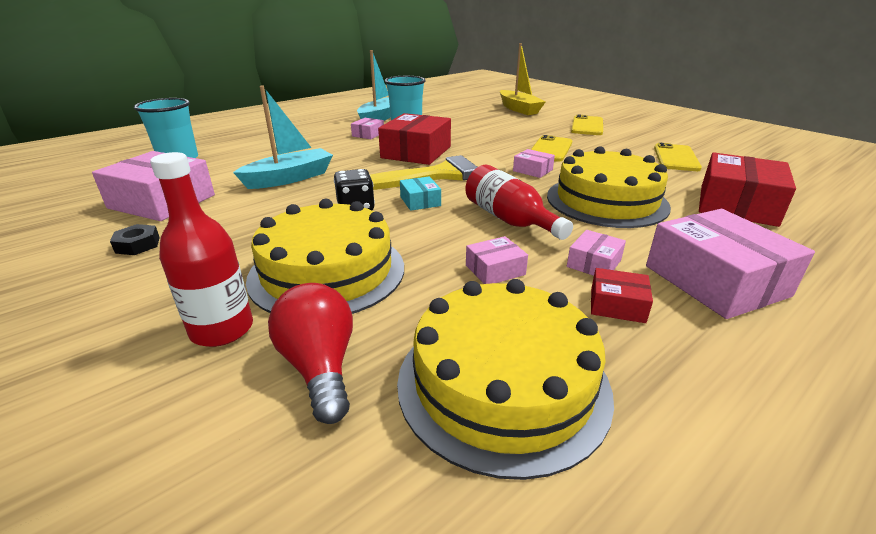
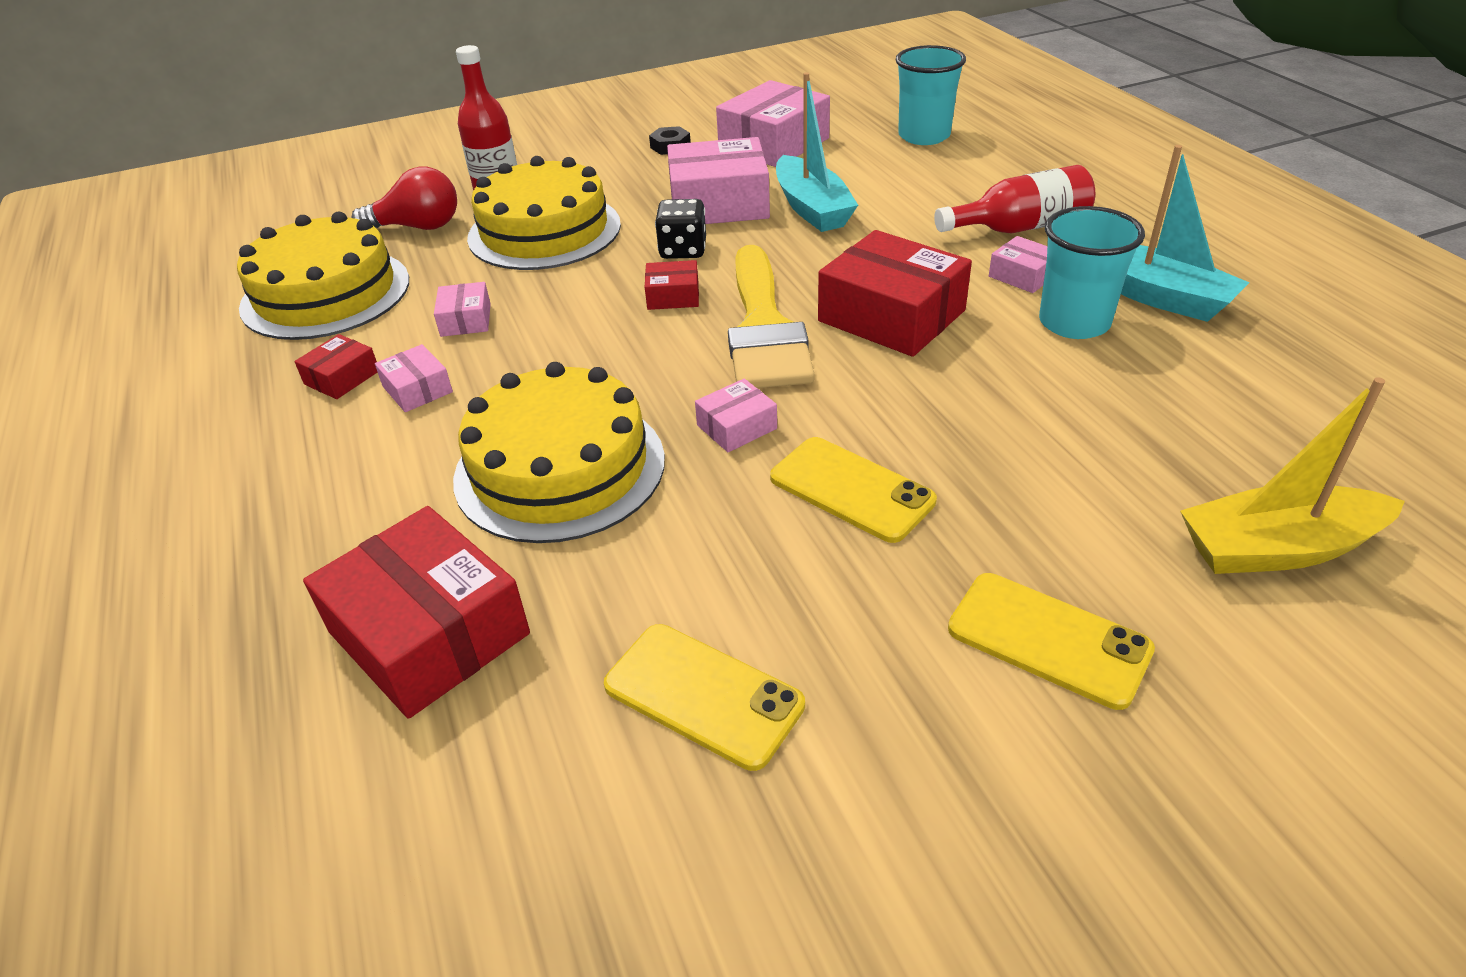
camera: 110 degrees right, 10 degrees up
turquoise box [400,176,441,211] -> red box [645,260,699,310]
red bottle [465,165,573,240] -> red bottle moved to [934,165,1095,233]
pink box [646,209,815,319] -> pink box moved to [667,137,770,224]

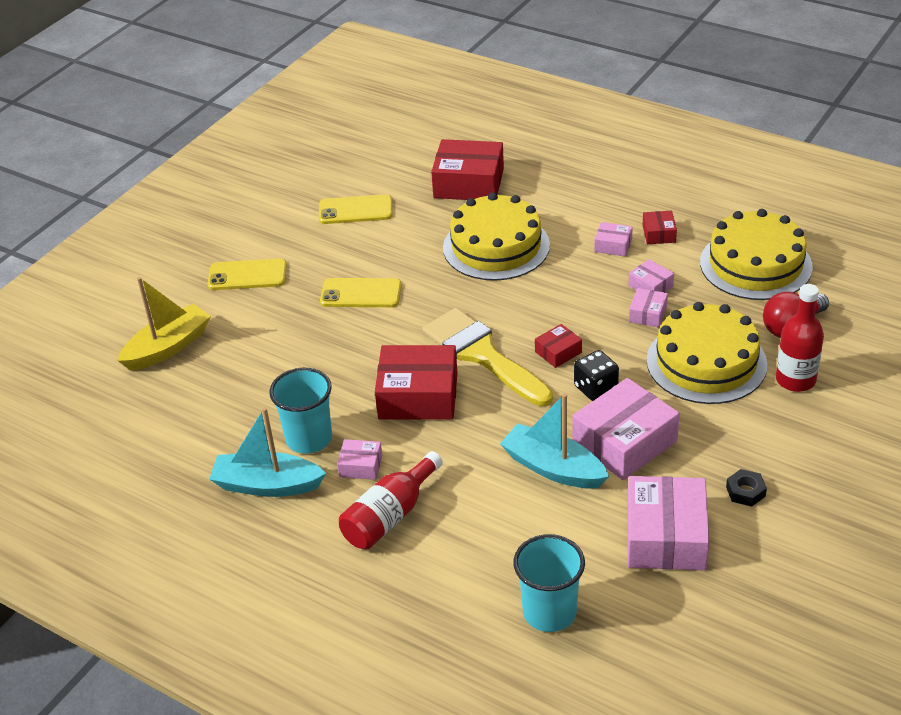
camera: 145 degrees right, 0 degrees up
pink box [695,379,777,452] -> pink box moved to [629,288,668,327]

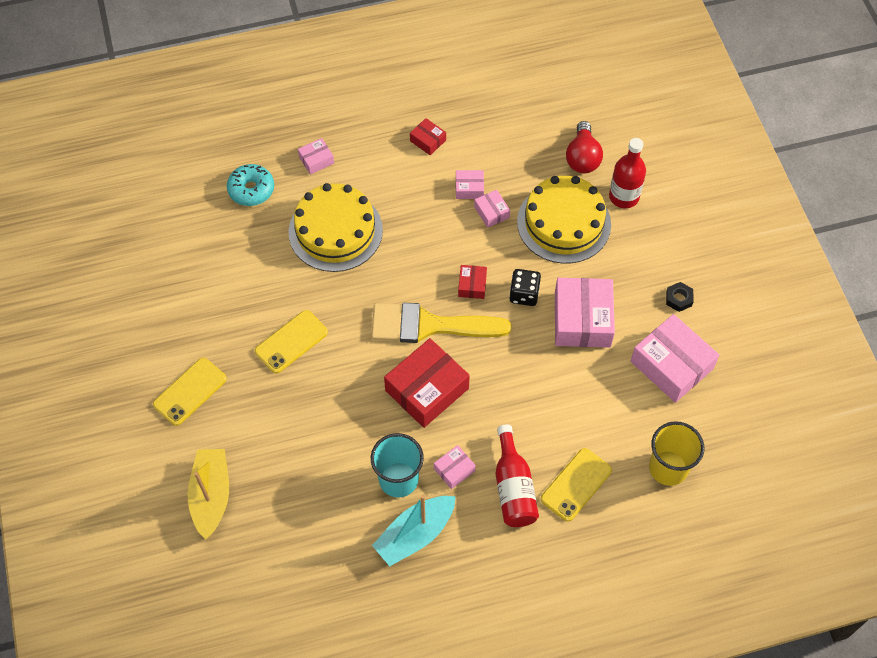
camera: 50 degrees left, 20 degrees up
yellow phone [319,194,393,224] -> yellow phone moved to [541,448,612,522]
red box [431,139,504,200] -> turquoise donut [227,164,274,206]
turquoise boat [500,393,609,489] -> none
turquoise cup [513,534,585,632] -> yellow cup [649,421,704,486]
pink box [594,222,633,257] -> pink box moved to [298,138,334,175]
yellow cake [700,209,813,300] -> none

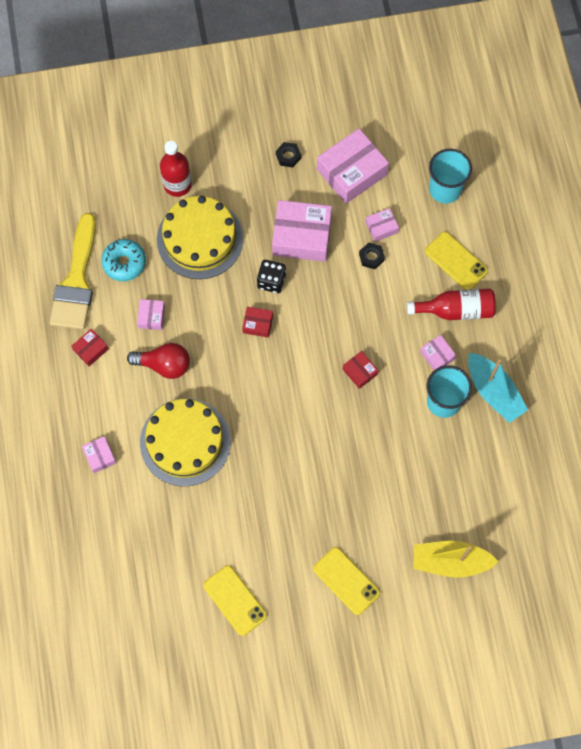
camera: 85 degrees left, 10 degrees up
turquoise donut [227,164,274,206] -> turquoise donut moved to [101,239,146,281]
yellow phone [255,310,328,373] -> yellow phone moved to [203,565,267,636]
yellow brush [371,303,511,343] -> yellow brush moved to [50,213,96,329]
red box [384,338,470,428] -> red box [343,351,379,389], size x0.48
pink box [474,190,510,228] -> pink box moved to [365,208,399,242]
red light bulb [566,121,603,173] -> red light bulb moved to [127,343,190,379]
yellow cup [649,421,704,486] -> turquoise cup [429,149,472,203]
none -> black nut [359,242,385,269]

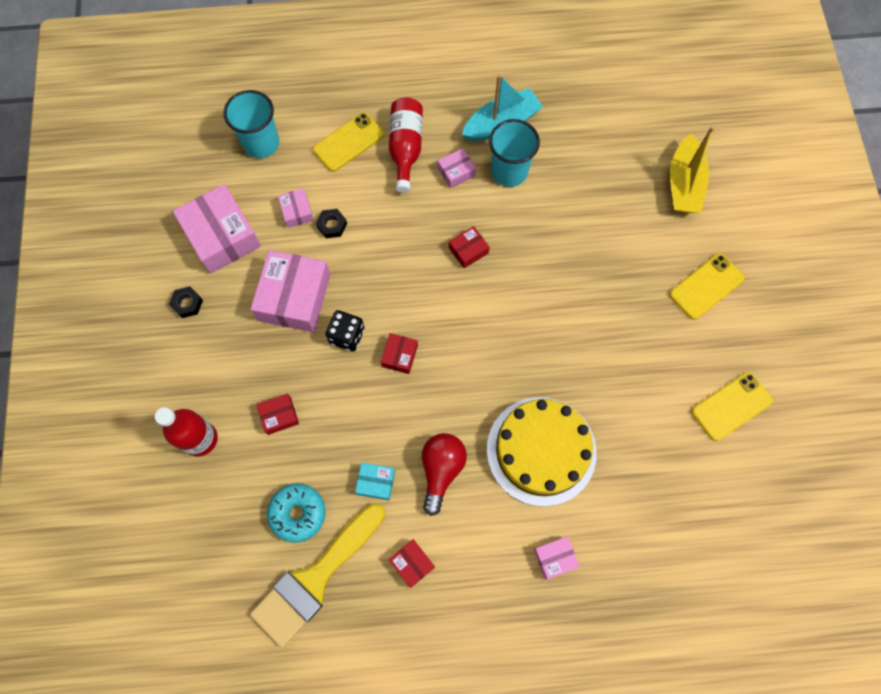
camera: 85 degrees left, 0 degrees up
yellow brush [50,213,96,329] -> yellow brush turned 120 degrees clockwise [250,503,385,648]
pink box [137,299,165,330] -> turquoise box [355,462,395,500]
yellow cake [157,196,243,279] -> red box [256,393,299,435]

